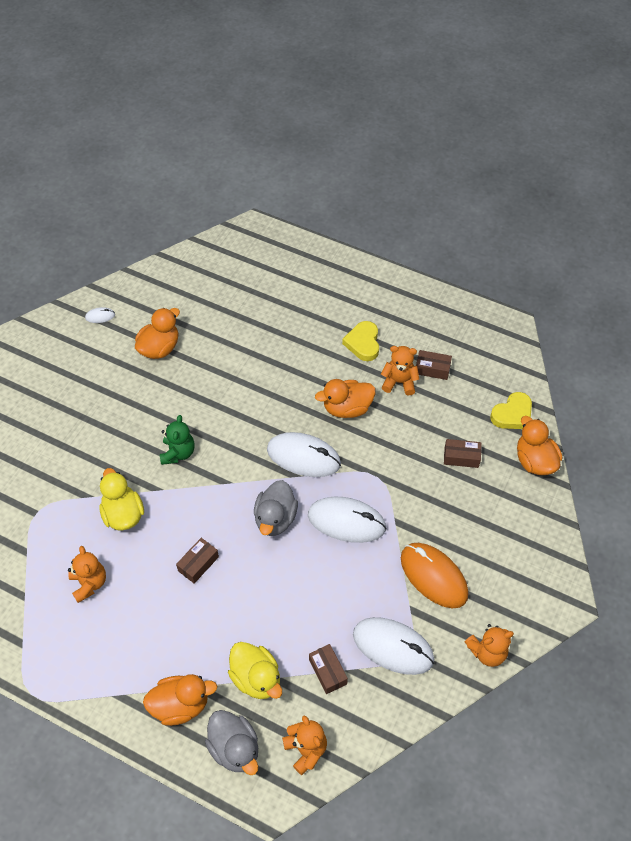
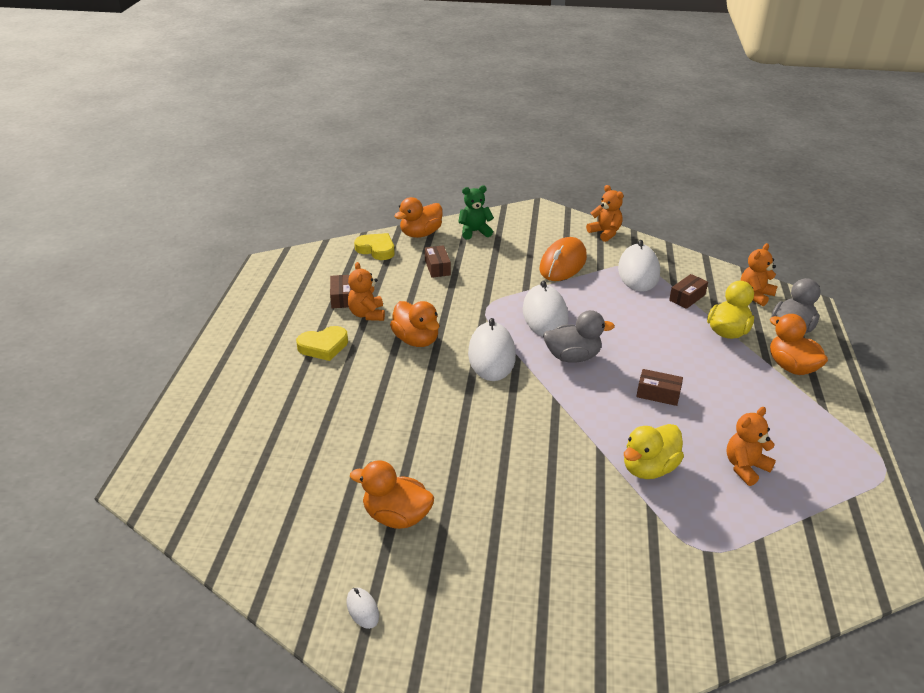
camera: 110 degrees left, 20 degrees down
green teddy bear [160,415,195,465] -> green teddy bear moved to [459,186,494,240]

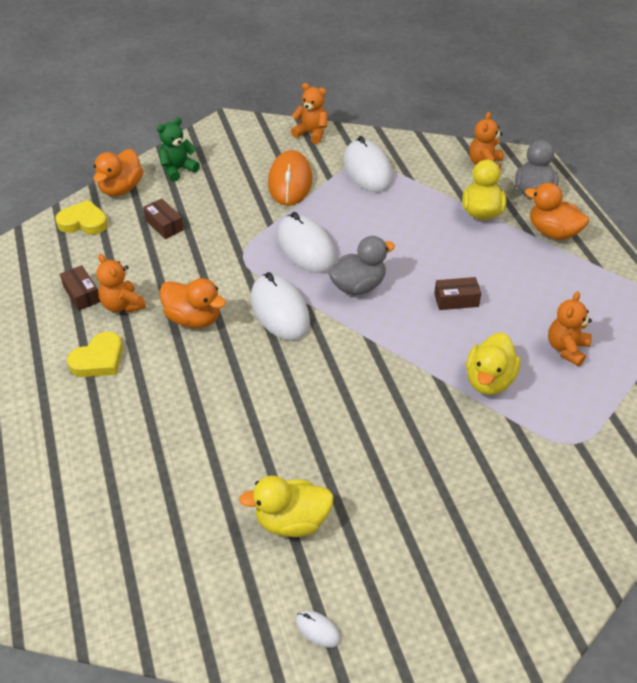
camera: 25 degrees left, 10 degrees up
orange duck [350,460,434,529] -> yellow duck [239,476,334,537]
brown box [669,274,708,309] -> none

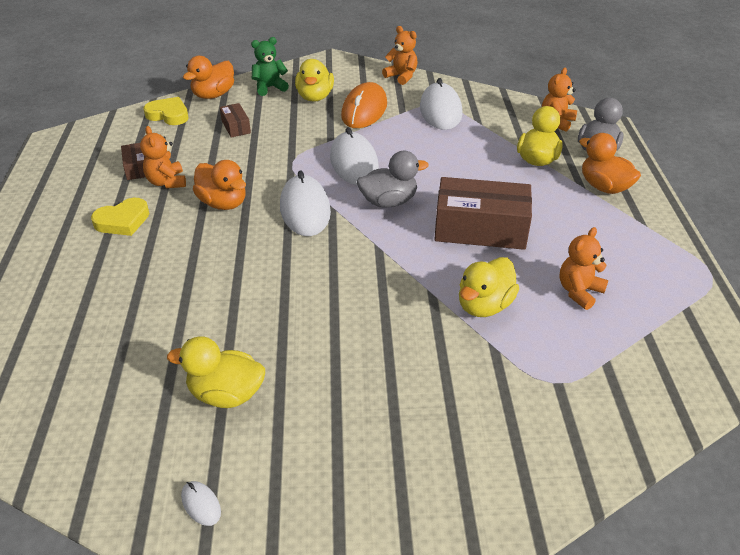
camera: 15 degrees right, 5 degrees down
brown box [434,277,481,310] -> brown box [434,177,532,250], size x2.15
none -> yellow duck [295,59,334,102]

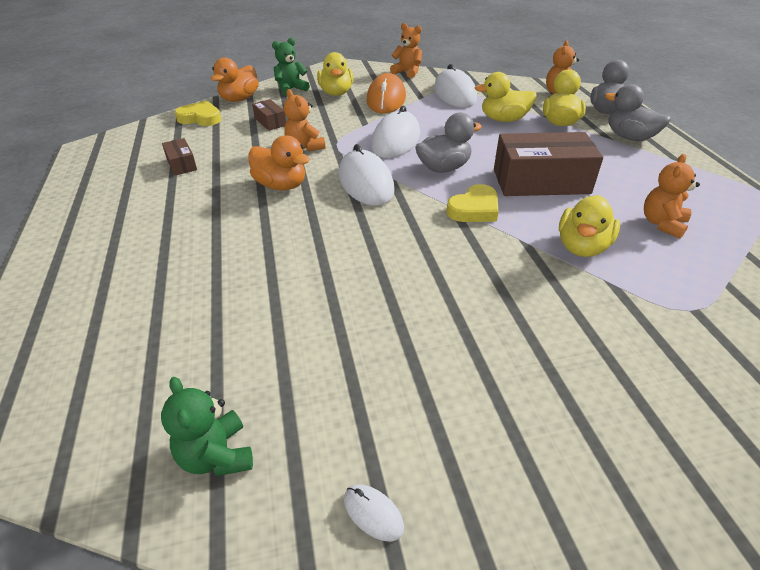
camera: 10 degrees left, 0 degrees up
yellow heart [91,198,150,236] -> yellow heart moved to [446,184,499,222]
orange teddy bear [140,126,186,188] -> orange teddy bear moved to [284,89,325,151]
yellow duck [167,336,265,408] -> yellow duck moved to [475,72,537,122]
white mouse [330,127,379,185] -> white mouse turned 45 degrees clockwise [371,106,420,158]
orange duck [579,133,641,194] -> grey duck [605,84,671,141]
none -> green teddy bear [161,377,253,476]

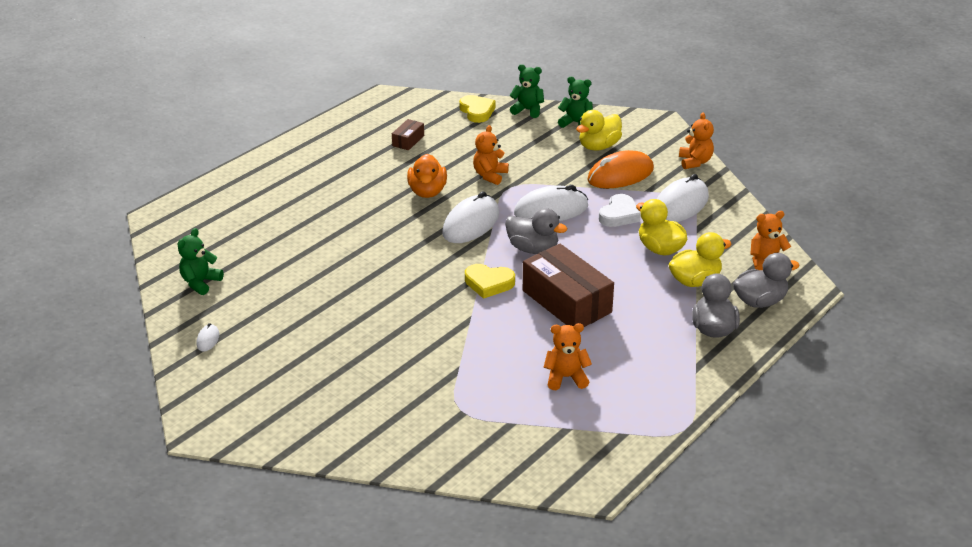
camera: 55 degrees right, 5 degrees down
orange duck [211,57,259,102] -> green teddy bear [510,64,544,118]
brown box [252,99,286,131] -> none
yellow duck [559,195,620,257] -> none
none -> white heart [599,194,641,227]

